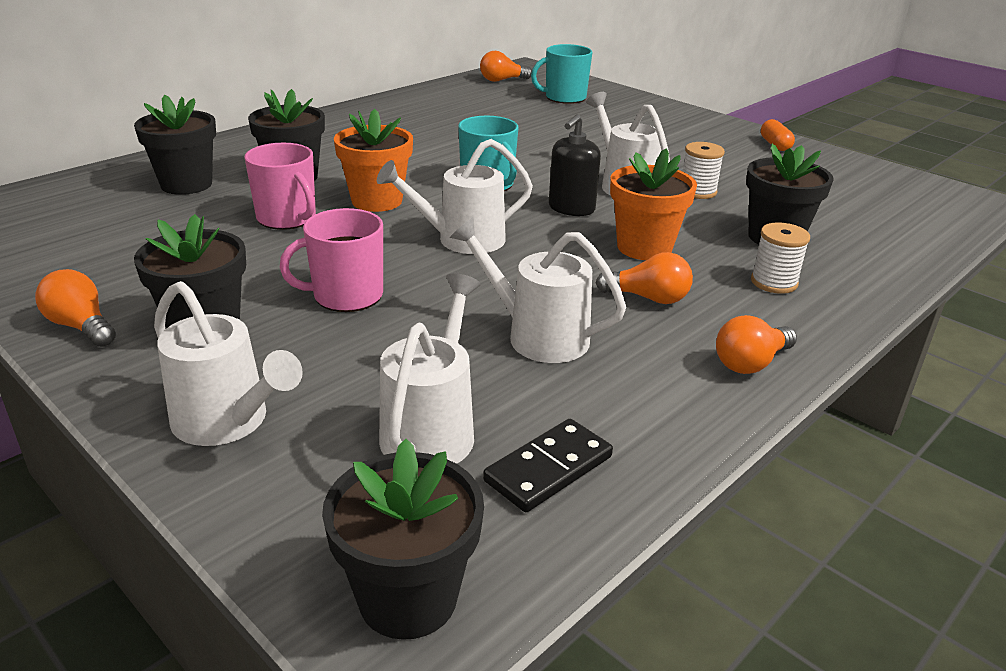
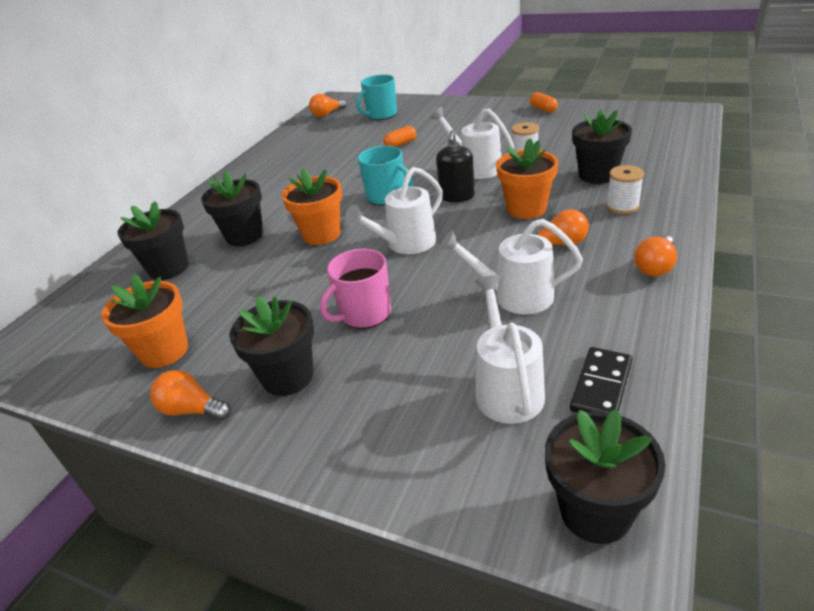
camera: 15 degrees left, 5 degrees up
white watering can [154,281,303,446] -> none
pink mug [244,143,316,230] -> none
none -> orange flower pot [101,274,188,368]
none -> orange capsule [383,126,417,147]

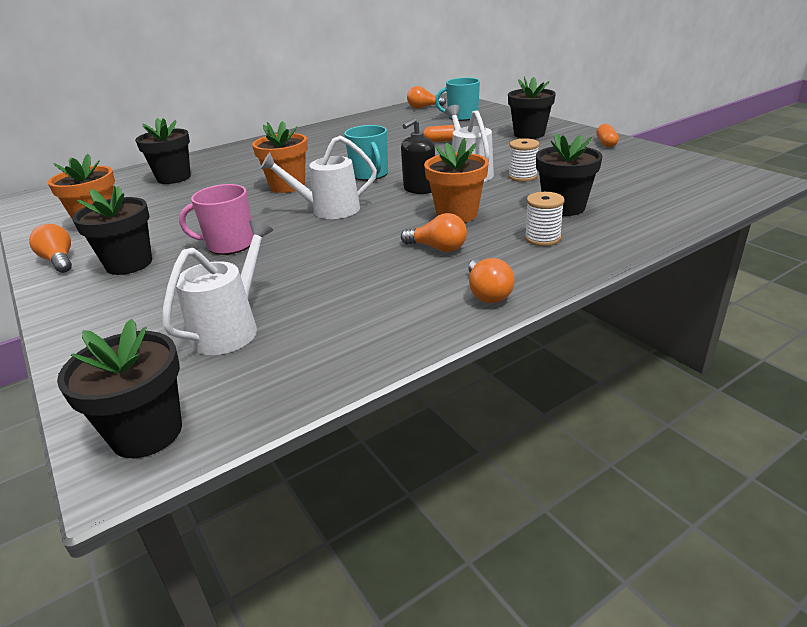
camera: 30 degrees right, 5 degrees down
black flower pot [201,171,263,246] -> black flower pot moved to [508,76,556,139]
white watering can [440,219,583,314] -> none
black domino [570,347,632,413] -> none
orange light bulb [634,235,677,276] -> orange light bulb turned 75 degrees counterclockwise [468,258,515,303]

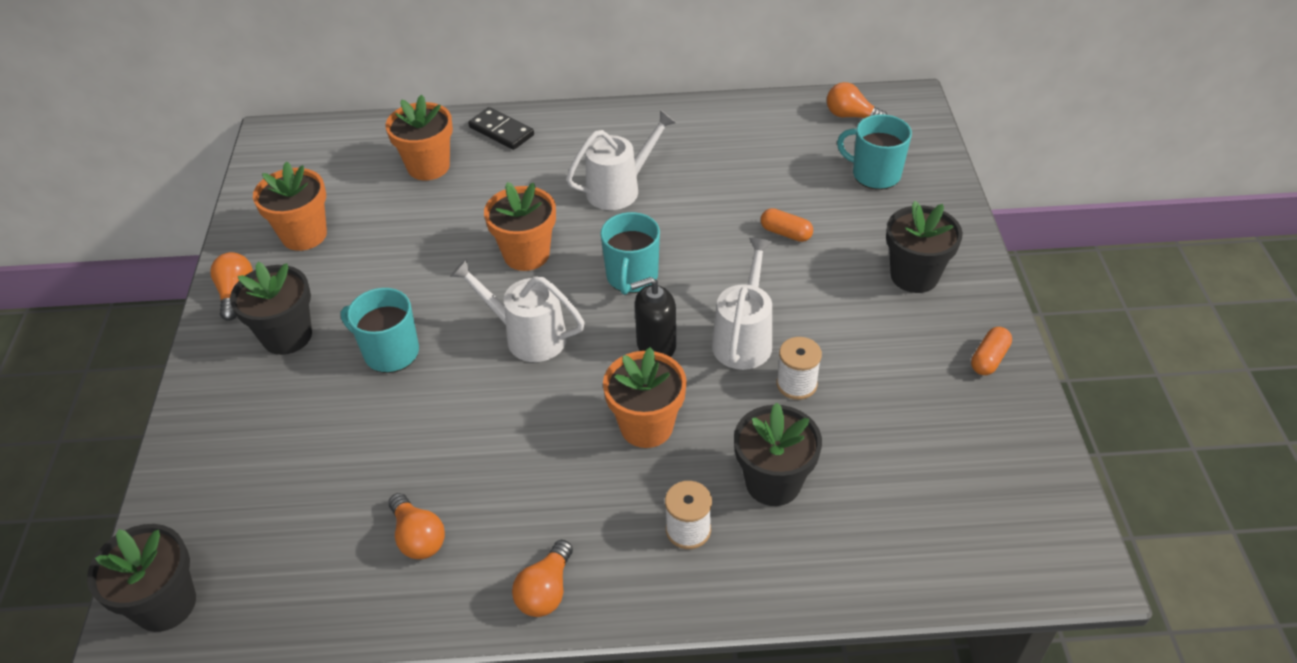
camera: 30 degrees right, 15 degrees up
black flower pot [135,118,191,184] -> orange flower pot [386,95,453,180]
white watering can [162,220,273,355] -> white watering can moved to [566,110,676,210]
pink mug [179,184,253,255] -> turquoise mug [341,288,419,373]
orange light bulb [401,213,467,252] -> orange light bulb moved to [388,493,445,559]
none -> black domino [468,107,534,150]

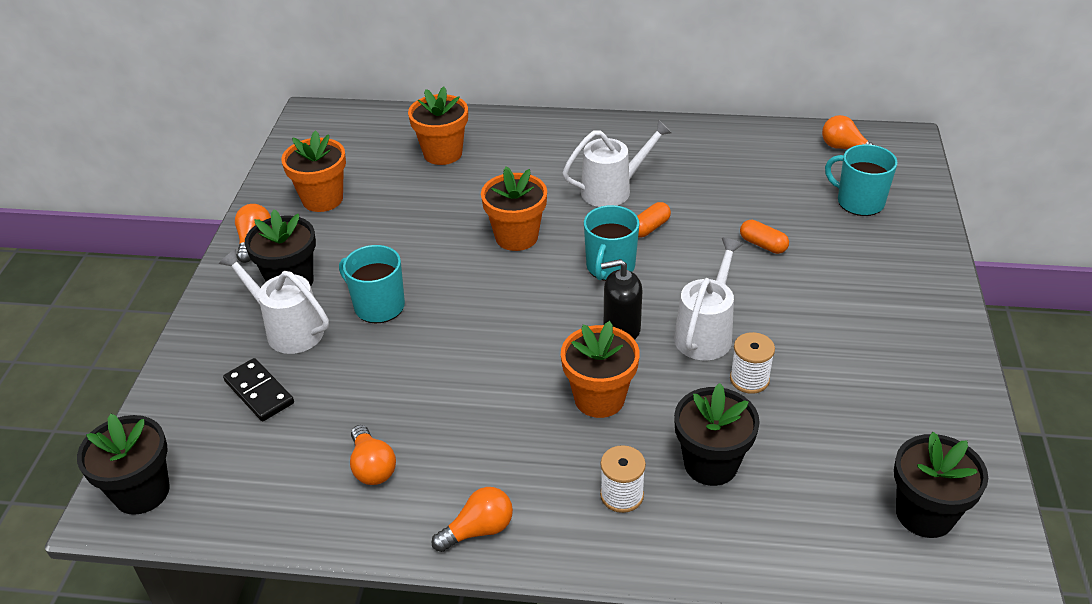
camera: 10 degrees right, 5 degrees down
white watering can [450,259,585,362] -> white watering can moved to [219,249,329,354]
black domino [468,107,534,150] -> black domino moved to [223,358,294,421]
orange light bulb [512,540,573,617] -> orange light bulb turned 150 degrees counterclockwise [431,487,513,552]
black flower pot [886,201,963,293] -> black flower pot moved to [894,432,988,538]
orange capsule [971,327,1012,375] -> orange capsule moved to [637,202,671,237]

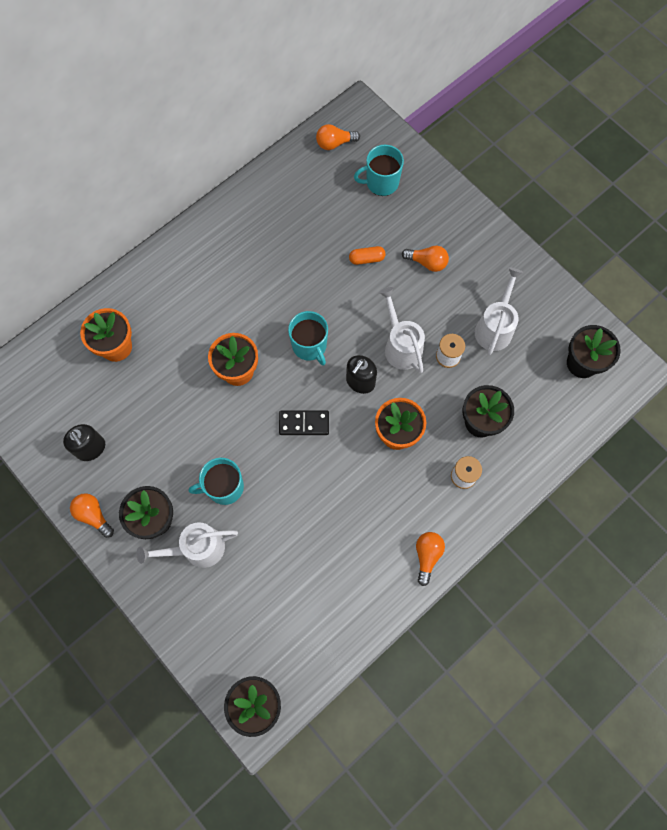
camera: 50 degrees left, 30 degrees up
black domino [223,358,294,421] -> black domino moved to [279,410,329,435]
orange flower pot [281,130,346,212] -> black soap dispenser [63,424,105,461]
orange light bulb [350,425,396,485] -> orange light bulb moved to [402,246,449,272]
white watering can [562,119,672,207] -> white watering can moved to [475,267,523,355]
orange capsule [637,202,671,237] -> none

